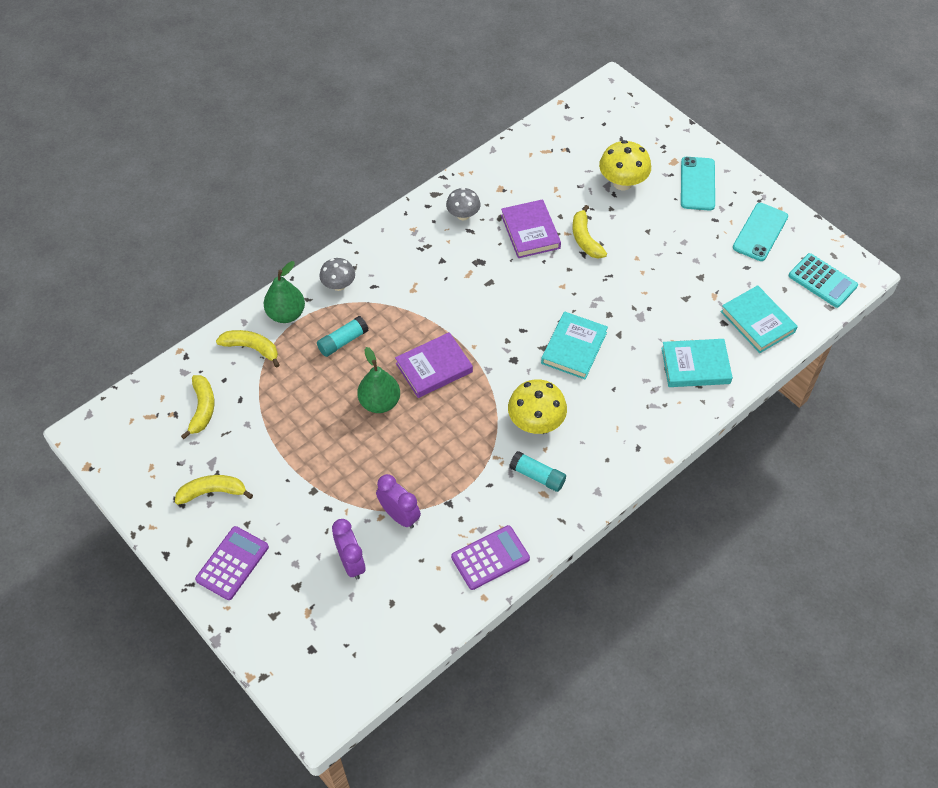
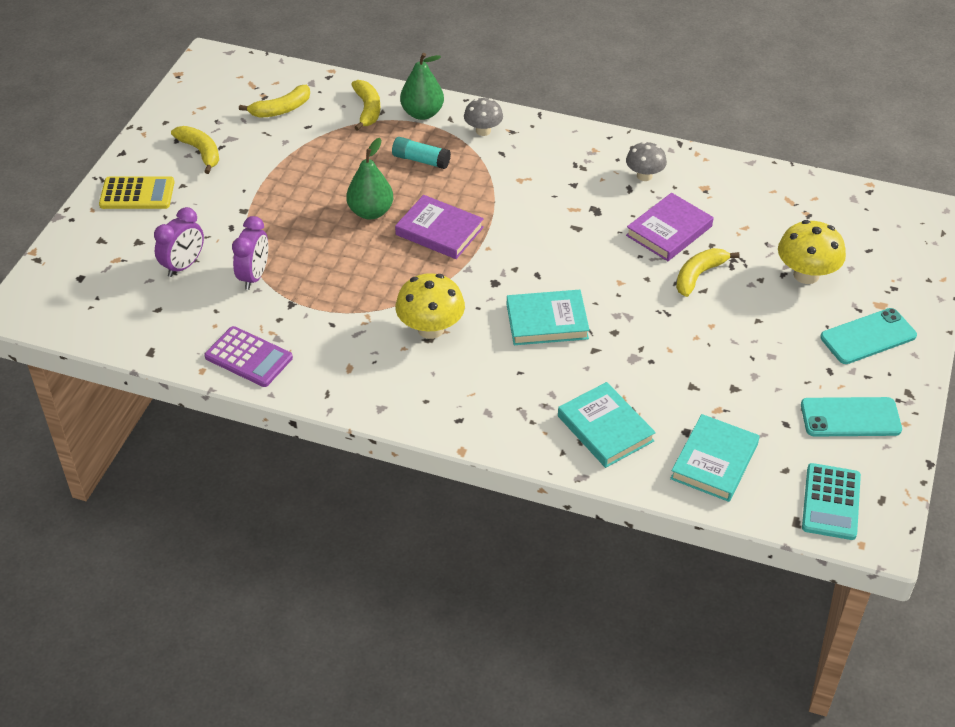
camera: 60 degrees right, 10 degrees down
purple calculator [195,526,269,600] -> yellow calculator [99,176,175,209]
turquoise glue stick [509,451,566,492] -> none

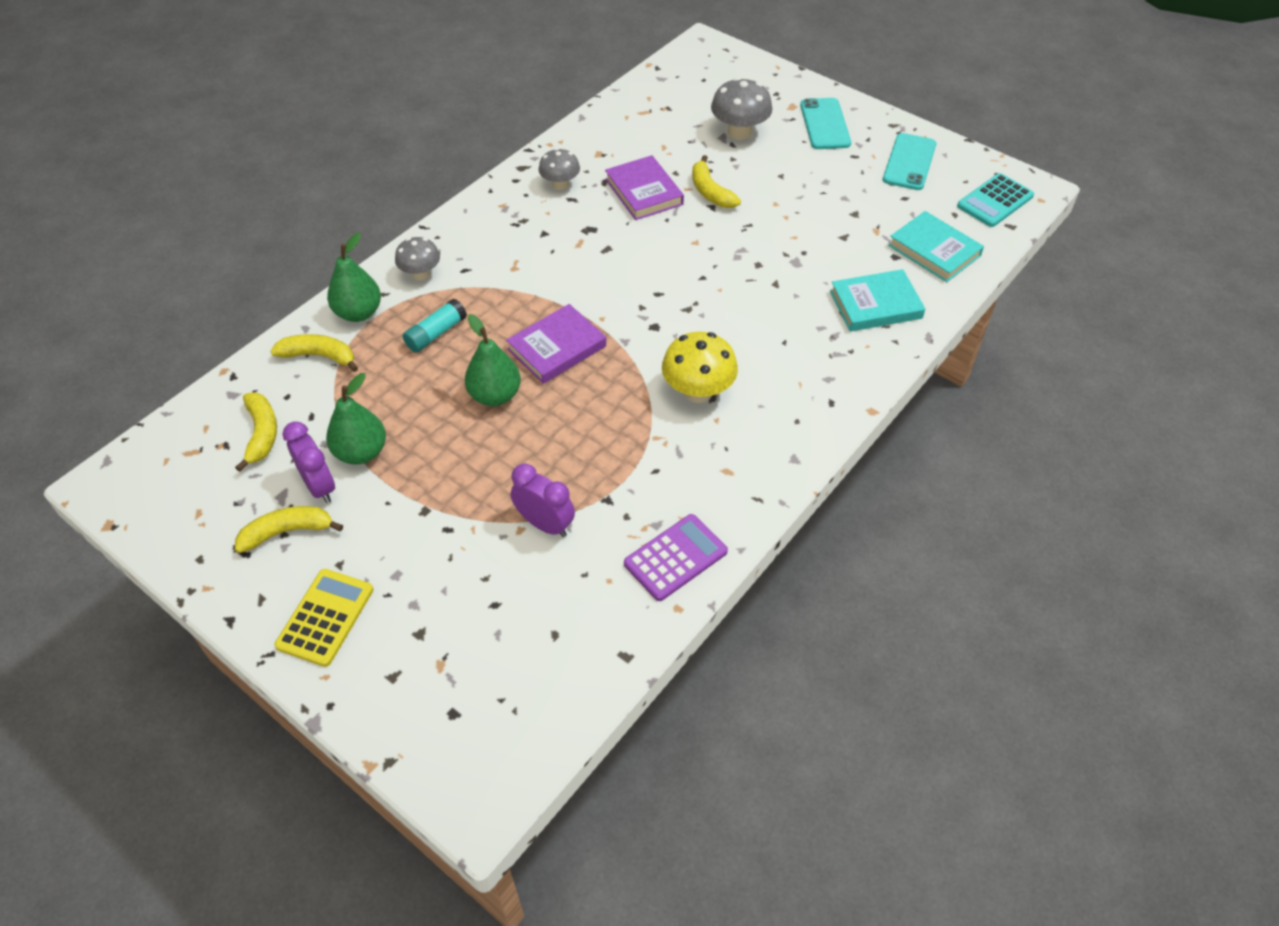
camera: 70 degrees left, 5 degrees up
purple clock [154,207,204,277] -> purple clock moved to [283,422,335,503]
turquoise book [507,290,590,345] -> none
yellow mushroom [778,220,846,284] -> grey mushroom [711,77,772,140]
turquoise calculator [802,463,861,540] -> turquoise calculator turned 105 degrees clockwise [957,173,1034,227]
none -> green pear [326,373,386,465]

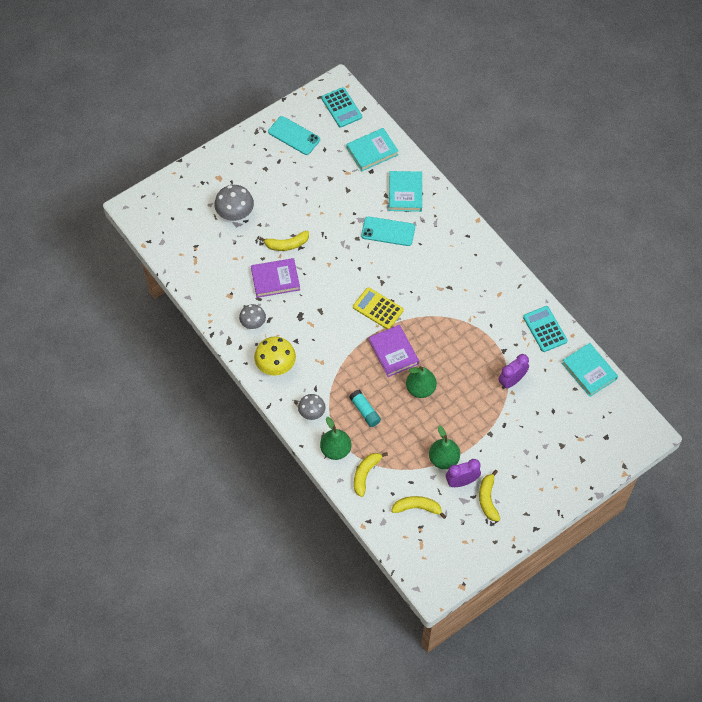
camera: 75 degrees left, 10 degrees up
yellow calculator [275,569,374,667] -> yellow calculator moved to [353,287,404,330]
purple calculator [624,514,728,601] -> turquoise calculator [523,306,568,352]
yellow mushroom [662,332,738,403] -> yellow mushroom moved to [254,336,296,376]
turquoise phone [800,98,851,149] -> turquoise phone moved to [361,217,415,246]
none -> turquoise book [562,343,618,397]

